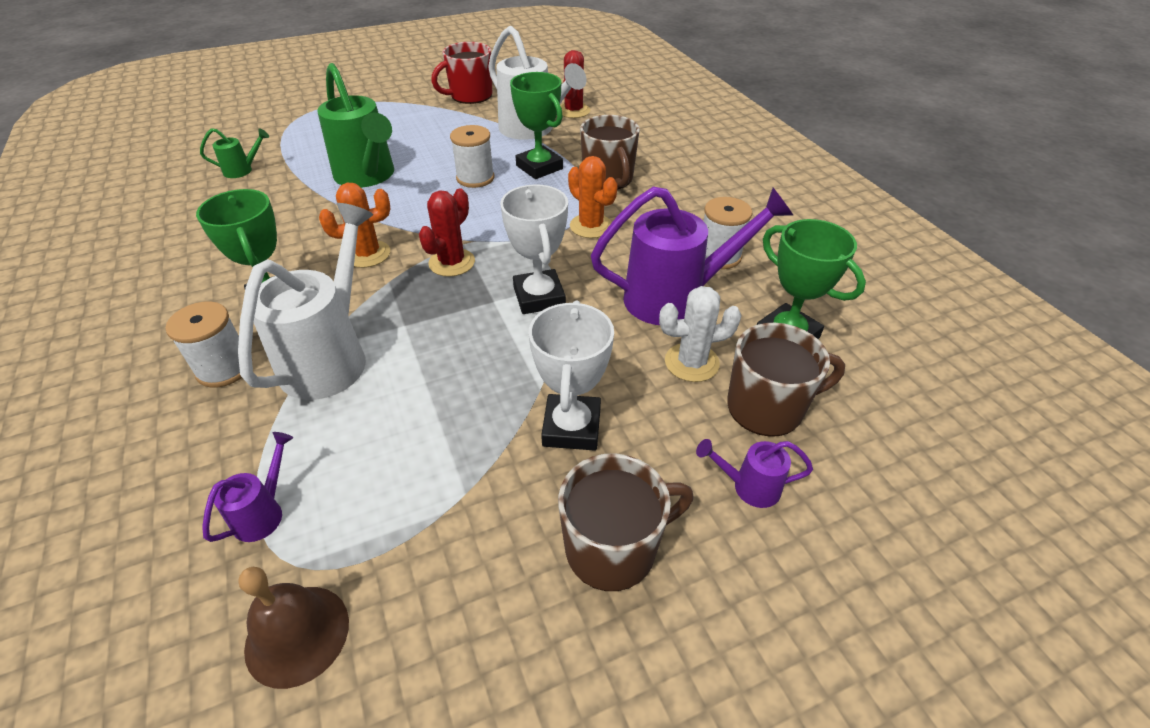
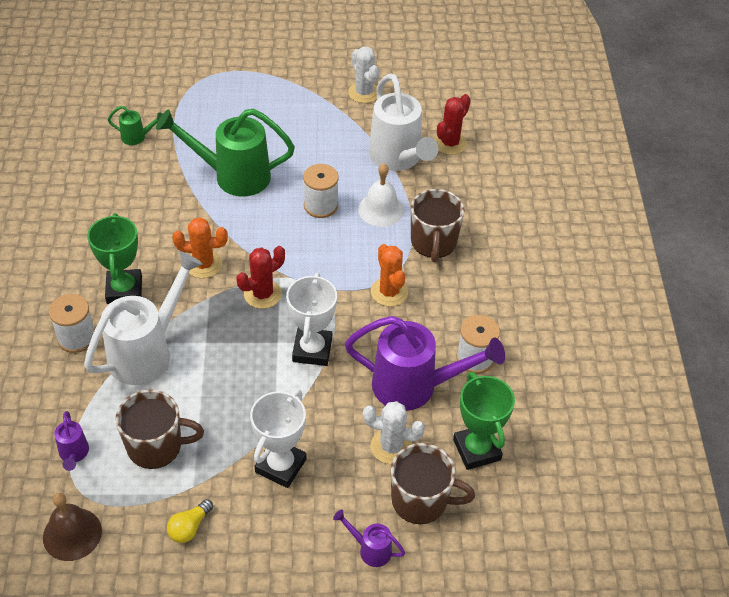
camera: 20 degrees right, 5 degrees up
purple watering can [202,432,293,542] -> purple watering can turned 120 degrees clockwise [54,411,89,471]
green watering can [317,63,394,188] -> green watering can turned 105 degrees clockwise [156,109,295,196]
red mug [431,42,492,104] -> white cactus [348,47,379,103]
green trophy [510,72,563,179] -> white bell [358,164,404,227]
brown mug [558,453,693,591] -> brown mug moved to [116,389,204,469]
none -> yellow light bulb [167,499,213,543]

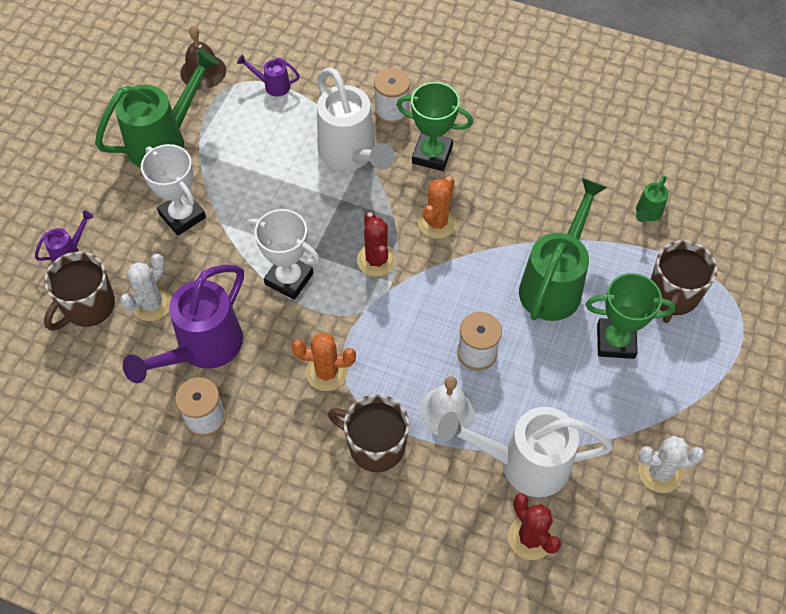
camera: 115 degrees right, 10 degrees up
brown mug [116,389,204,469] -> brown mug moved to [651,240,718,323]
yellow light bulb [167,499,213,543] -> green watering can [95,49,219,168]
green trophy [453,372,515,470] -> green trophy moved to [586,273,675,359]

